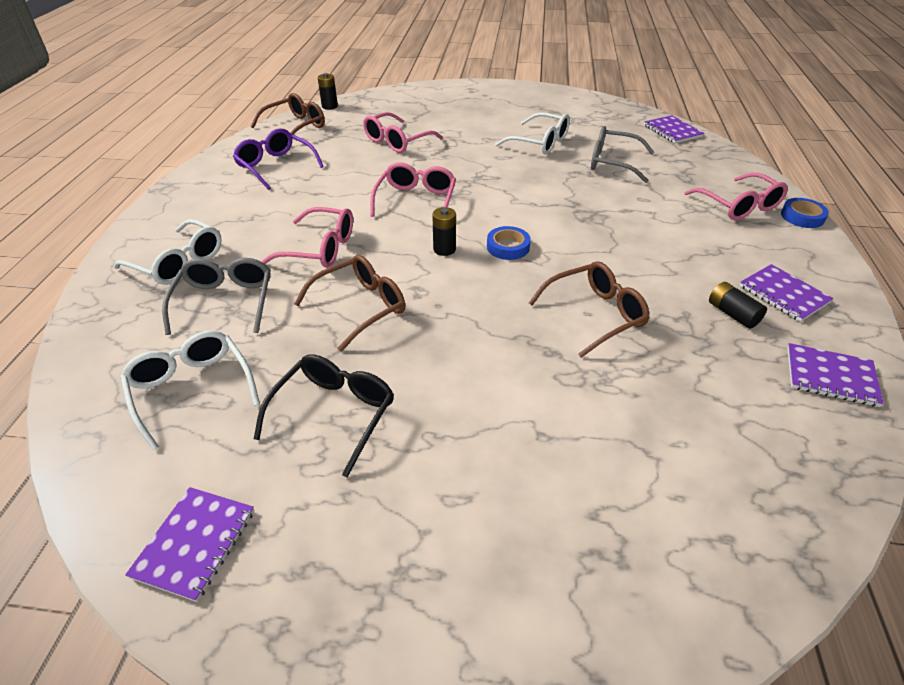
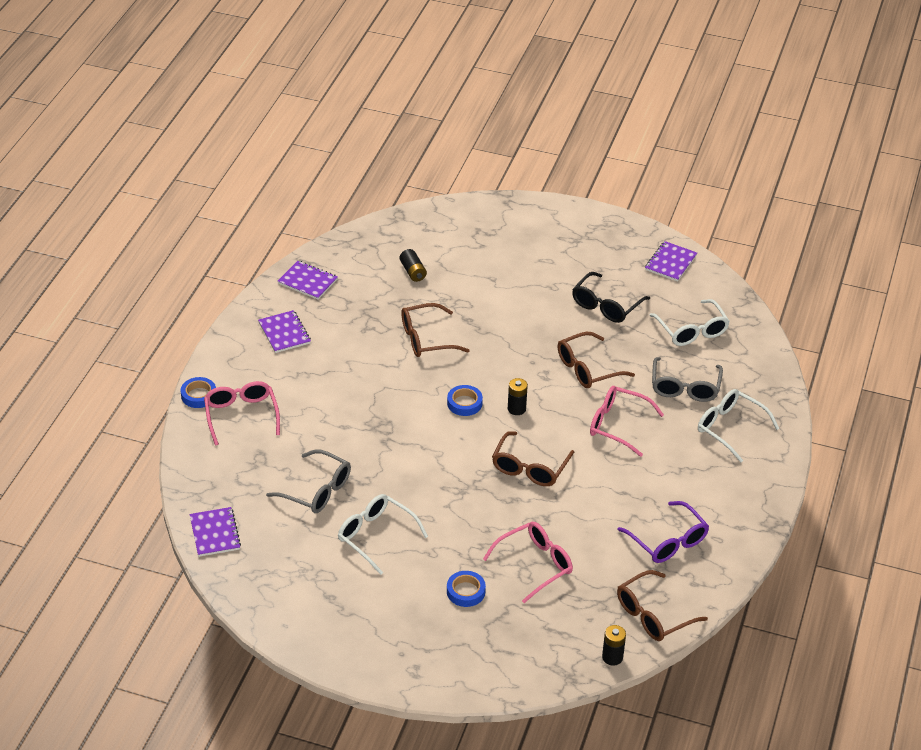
camera: 170 degrees left, 0 degrees up
pink glasses [370,162,456,217] -> brown glasses [492,431,574,486]
black battery [709,282,767,329] -> black battery moved to [400,249,427,282]
none -> blue tape [447,571,486,607]

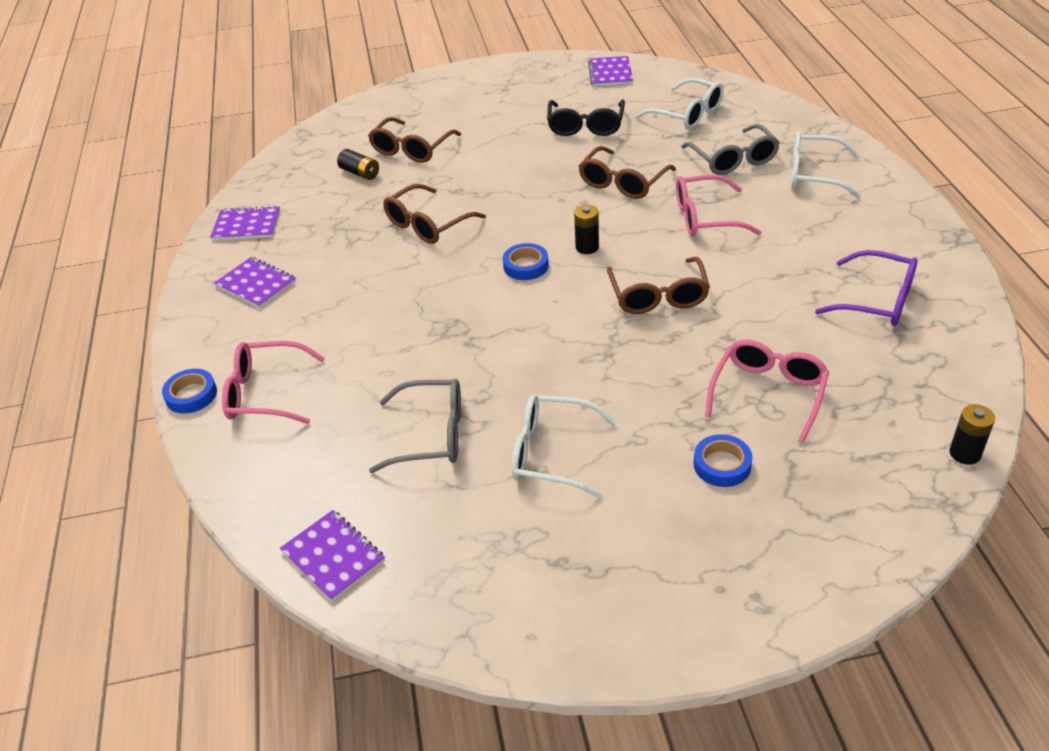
camera: 25 degrees left, 0 degrees up
pink glasses [204,381,280,446] -> pink glasses turned 45 degrees counterclockwise [222,341,325,424]
brown glasses [617,570,708,641] -> brown glasses moved to [368,117,461,163]

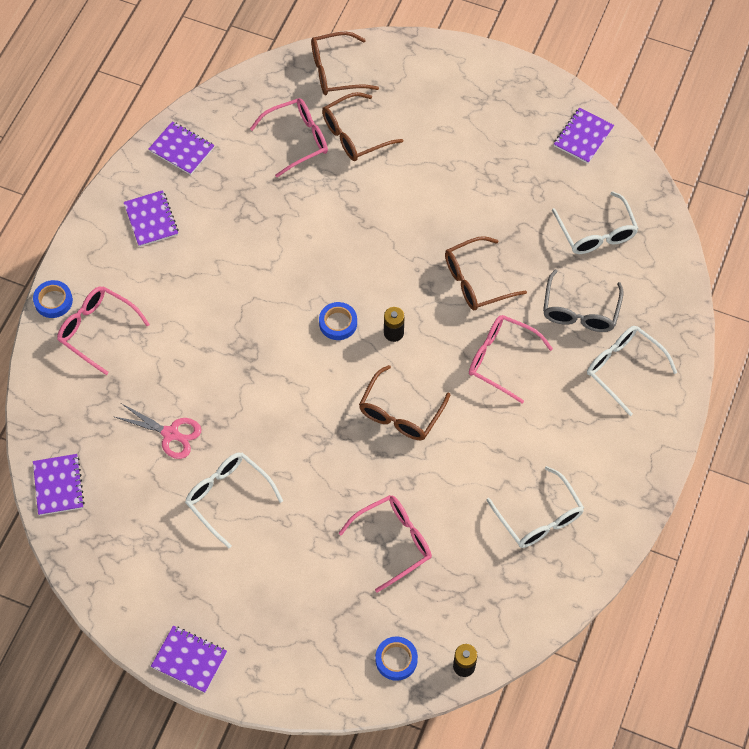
camera: 30 degrees right, 20 degrees up
black battery [337,149,379,180] -> pink glasses [250,98,328,177]
grey glasses [369,379,461,473] -> pink scissors [115,403,201,459]
brown glasses [383,184,486,244] -> brown glasses moved to [311,31,379,95]
black glasses [547,100,625,136] -> none
blue tape [694,434,753,487] -> blue tape moved to [375,636,418,681]
purple glasses [815,250,918,326] -> white glasses [486,466,584,548]
none -> purple notebook [151,626,227,693]

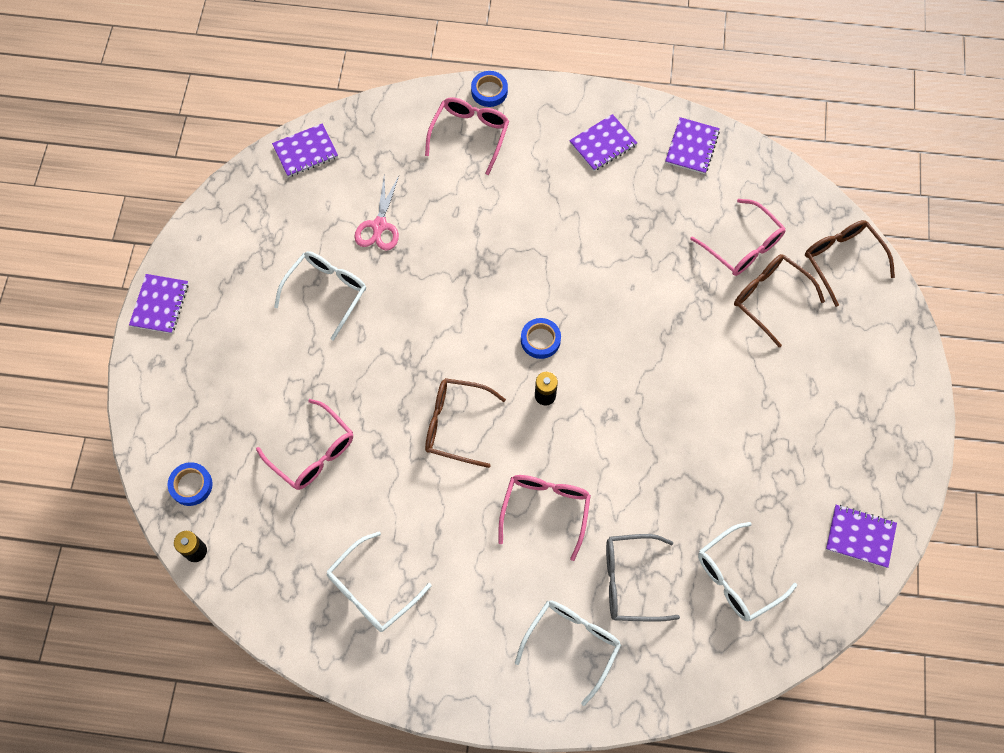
camera: 75 degrees right, 5 degrees up
brown glasses [445,236,527,310] -> none

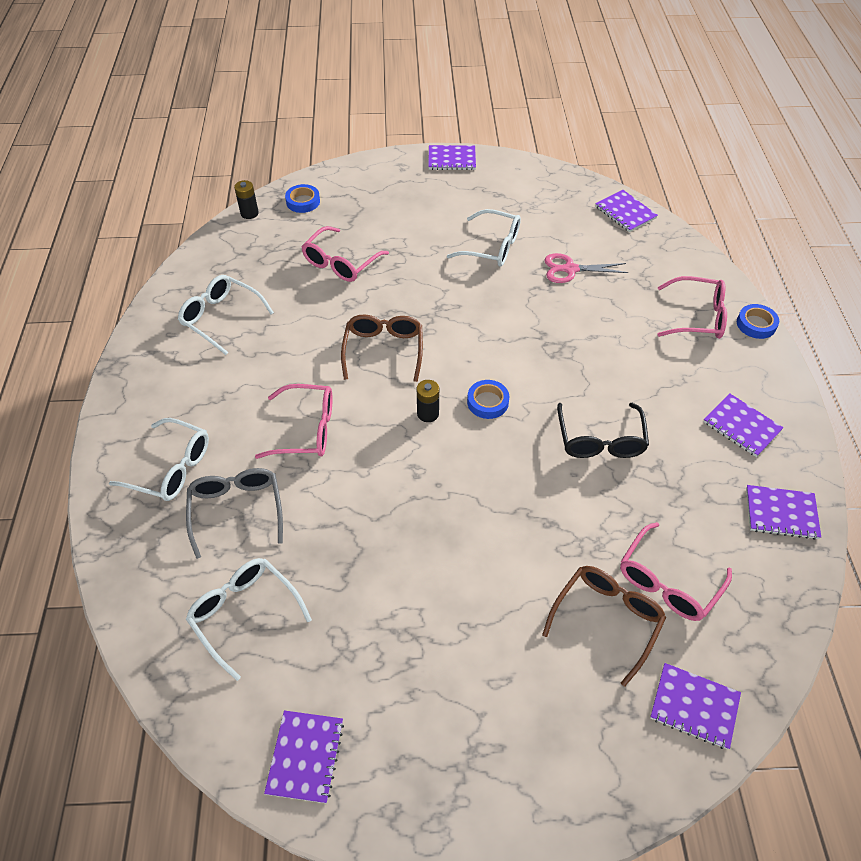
camera: 80 degrees right, 15 degrees down
brown glasses [805,220,895,307] -> purple notebook [650,663,741,750]
none -> black glasses [557,403,649,458]

